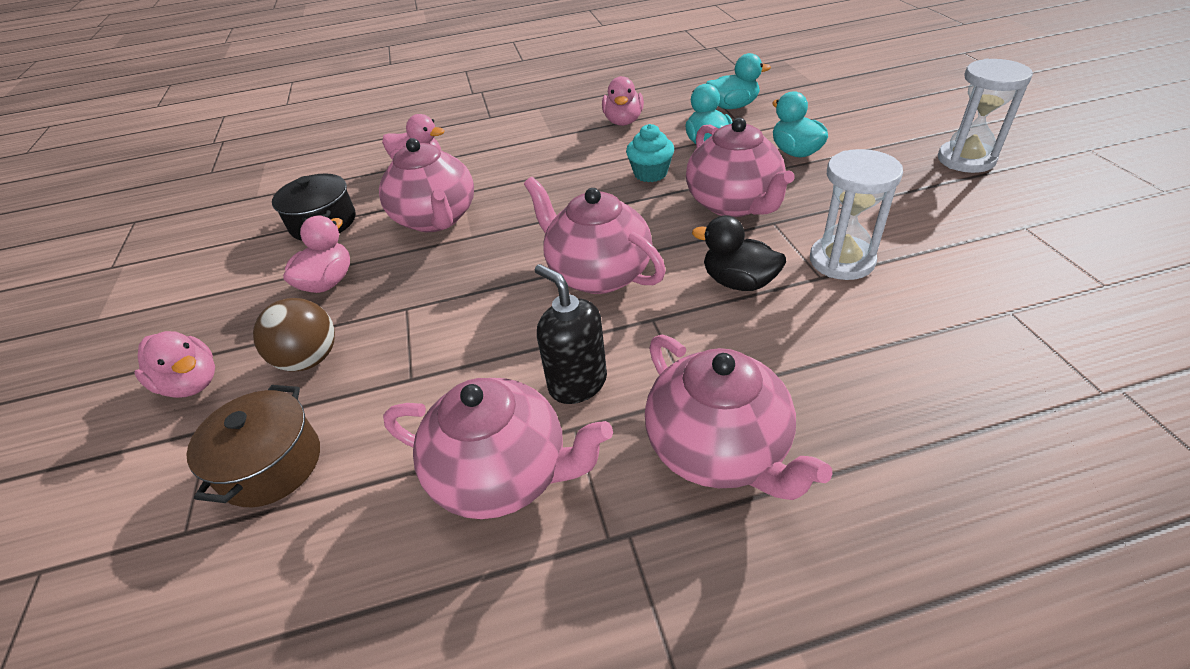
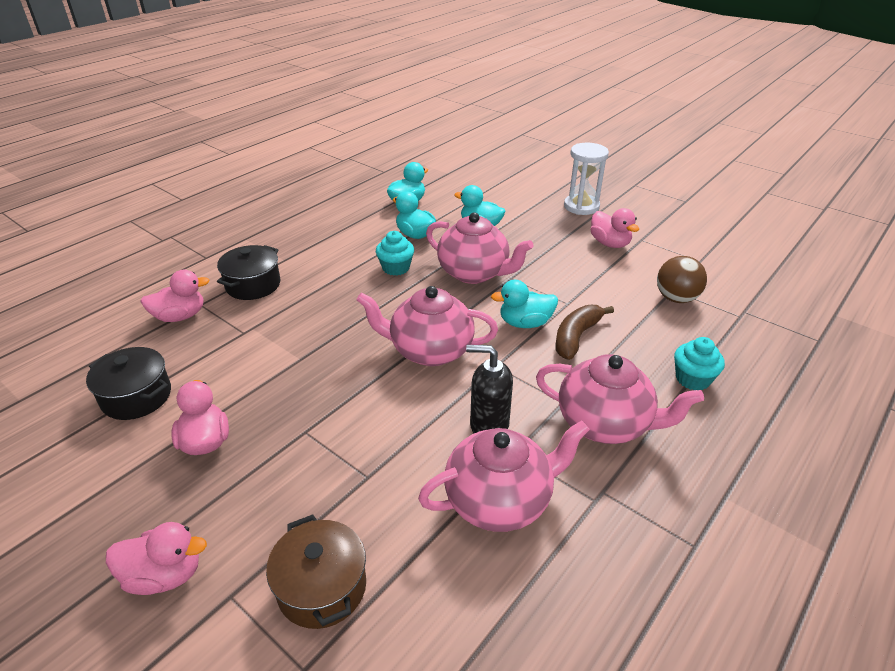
camera: 40 degrees left, 5 degrees down
brown ball [253,298,335,372] -> brown ball moved to [657,256,707,303]
pink teapot [379,138,474,232] -> none
pink duck [602,76,644,126] -> pink duck moved to [590,208,639,248]
black duck [692,215,786,291] -> turquoise duck [491,280,558,328]
white hourglass [810,149,903,280] -> none
none -> black pot [217,245,280,300]
none -> brown banana [555,305,614,360]
none -> turquoise cupcake [674,337,725,390]

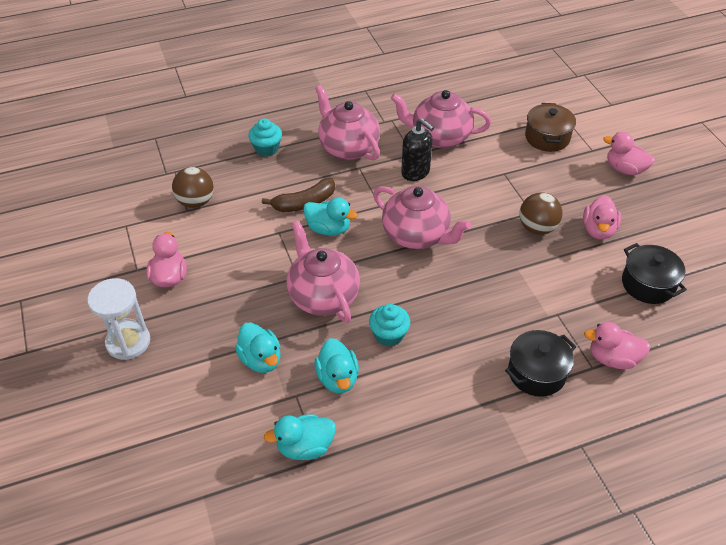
camera: 150 degrees left, 10 degrees up
none -> brown ball [519,192,562,235]

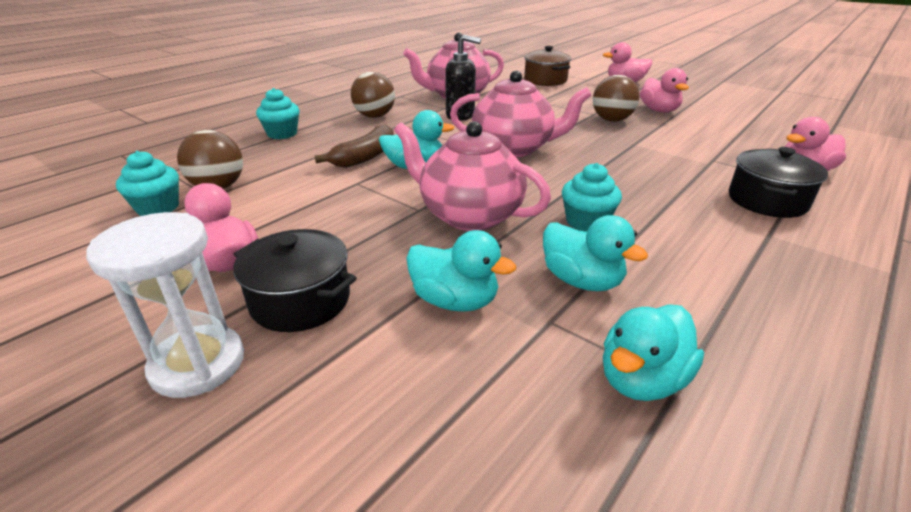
camera: 30 degrees left, 15 degrees down
pink teapot [315,85,380,161] -> brown ball [351,72,395,118]
black pot [622,243,687,304] -> black pot moved to [233,229,357,332]
none -> turquoise cupcake [116,151,179,216]

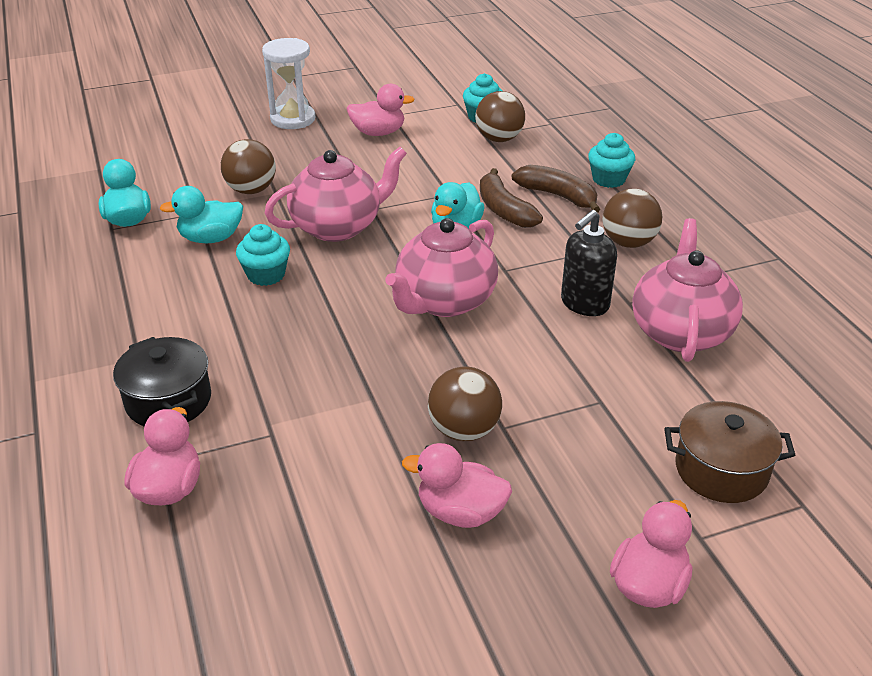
camera: 120 degrees right, 5 degrees up
black pot [233,229,357,332] -> none
turquoise duck [406,230,516,312] -> brown ball [221,139,276,194]
none -> brown banana [512,165,600,213]

